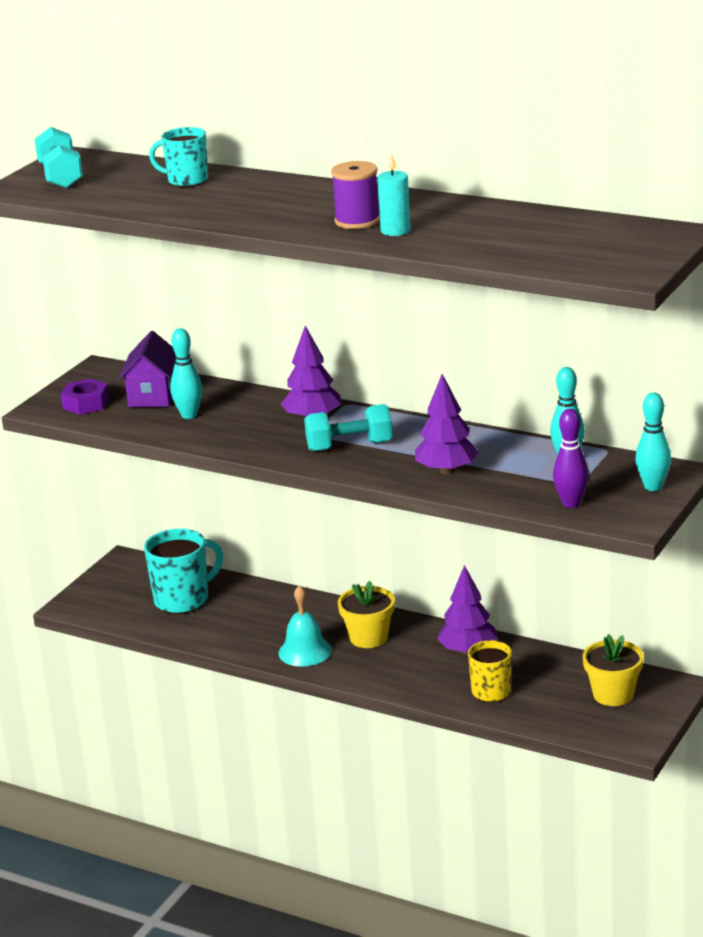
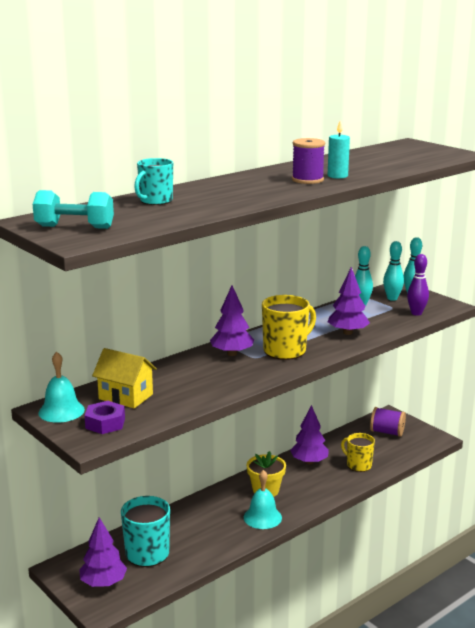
camera: 70 degrees left, 5 degrees down
purple house [118,331,176,407] -> yellow house [92,348,157,408]
turquoise bowling pin [170,328,202,419] -> turquoise bowling pin moved to [383,241,404,301]
turquoise dumbbell [304,404,393,452] -> yellow mug [262,295,316,360]
yellow flower pot [583,634,644,706] -> purple spool [370,407,406,437]
none -> turquoise bell [38,352,85,423]
none -> purple tree [79,517,127,587]

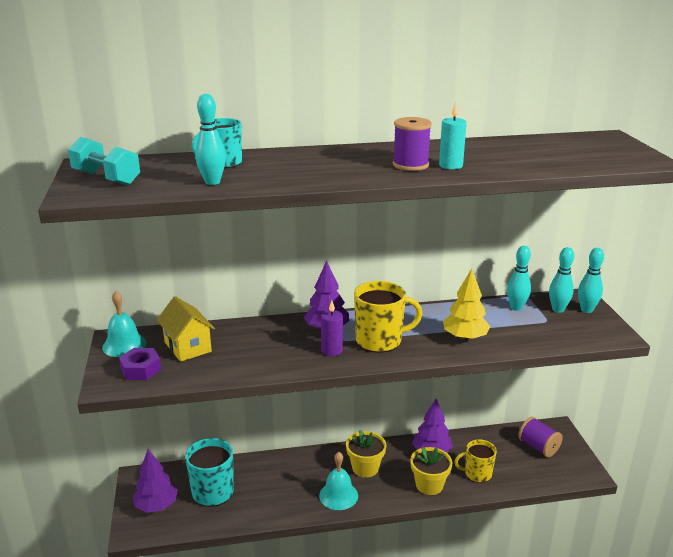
camera: 30 degrees right, 5 degrees up
purple tree [327,267,370,335] -> yellow tree [443,269,490,341]
yellow mug [341,433,375,472] -> yellow mug turned 75 degrees counterclockwise [454,439,497,483]
purple bowling pin [407,254,429,316] -> none
none -> turquoise bowling pin [195,94,226,185]
none -> purple candle [321,301,343,356]
none -> yellow flower pot [410,447,452,495]

